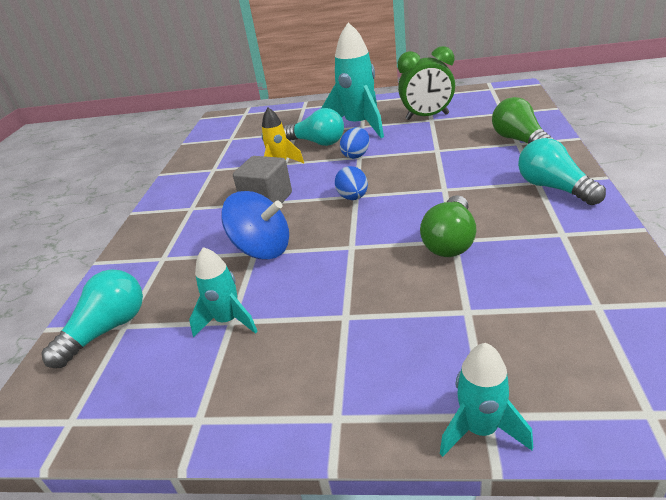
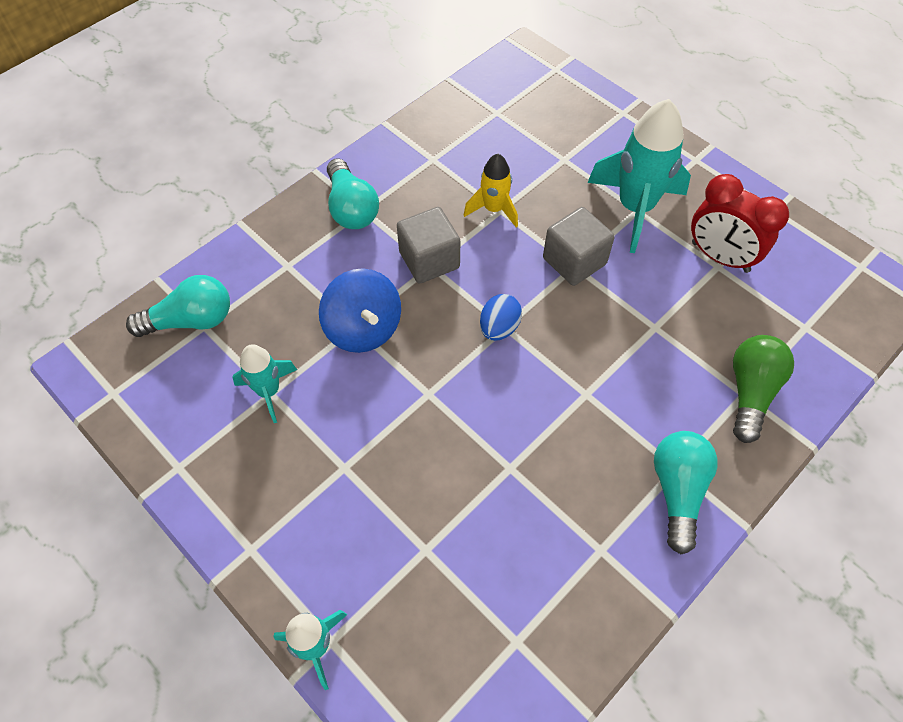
camera: 35 degrees right, 25 degrees up
turquoise light bulb [284,108,344,146] -> turquoise light bulb moved to [327,158,379,229]
blue egg [340,127,370,159] -> grey cube [543,207,615,286]
green clock [398,46,455,120] -> red clock [691,174,789,273]
green light bulb [420,195,476,257] -> none

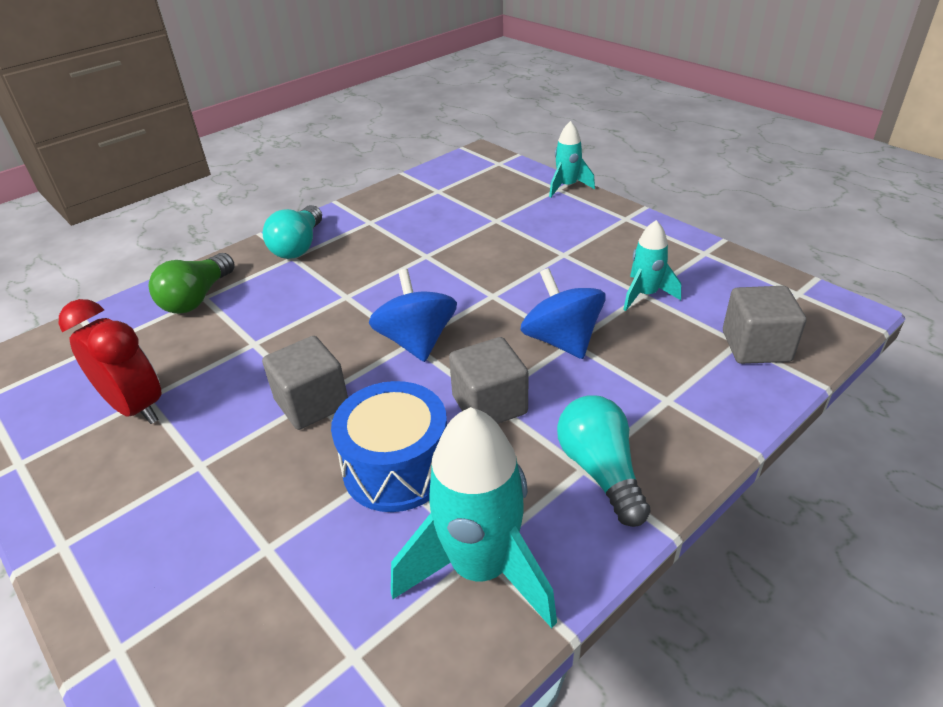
camera: 175 degrees left, 20 degrees down
turquoise light bulb [126,275,230,337] -> grey cube [723,286,806,364]
yellow rocket [464,154,518,227] -> blue drum [331,381,447,512]
blue egg [480,294,522,341] -> blue spinning top [369,269,457,362]
turquoise rocket [587,99,691,253] -> turquoise rocket moved to [391,407,557,628]

